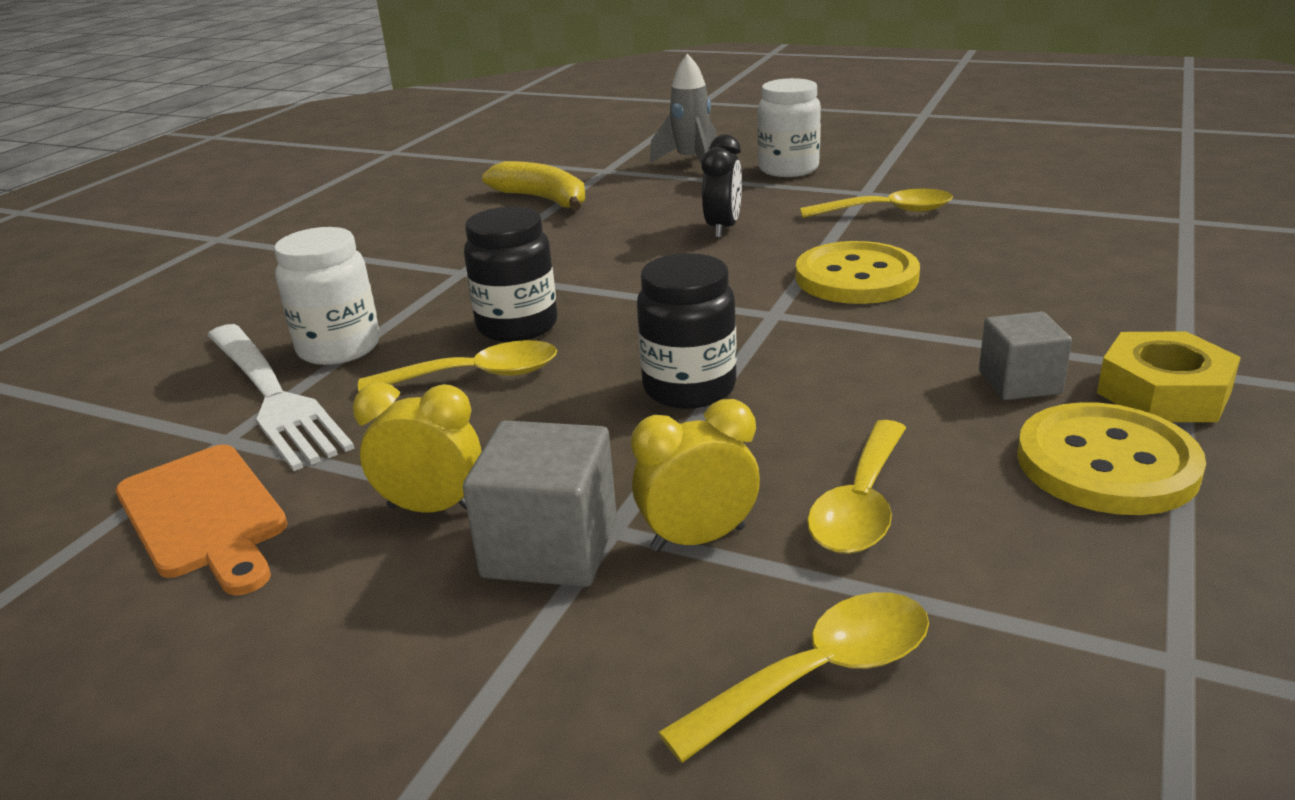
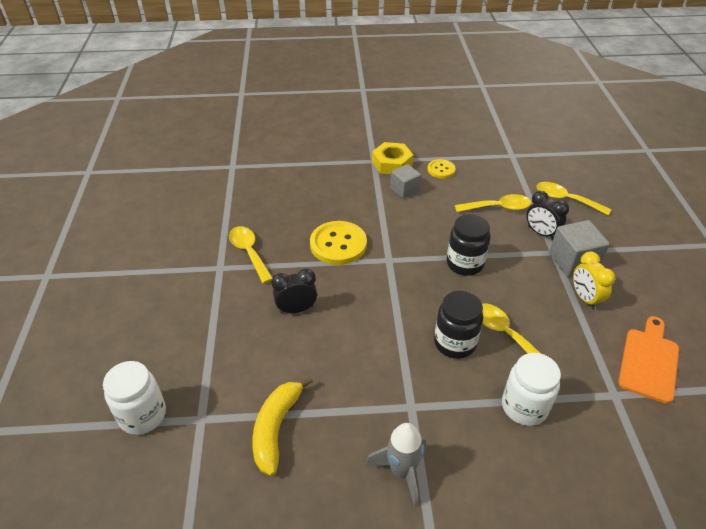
camera: 120 degrees left, 15 degrees up
white fork [207,324,355,471] -> none
yellow clock [631,399,760,552] -> black clock [526,191,569,240]
grey rocket [649,54,717,163] -> grey rocket moved to [365,423,426,507]
white jar [758,78,821,177] -> white jar moved to [103,361,166,435]
yellow button [1017,402,1206,515] -> yellow button [428,159,455,179], size x0.56

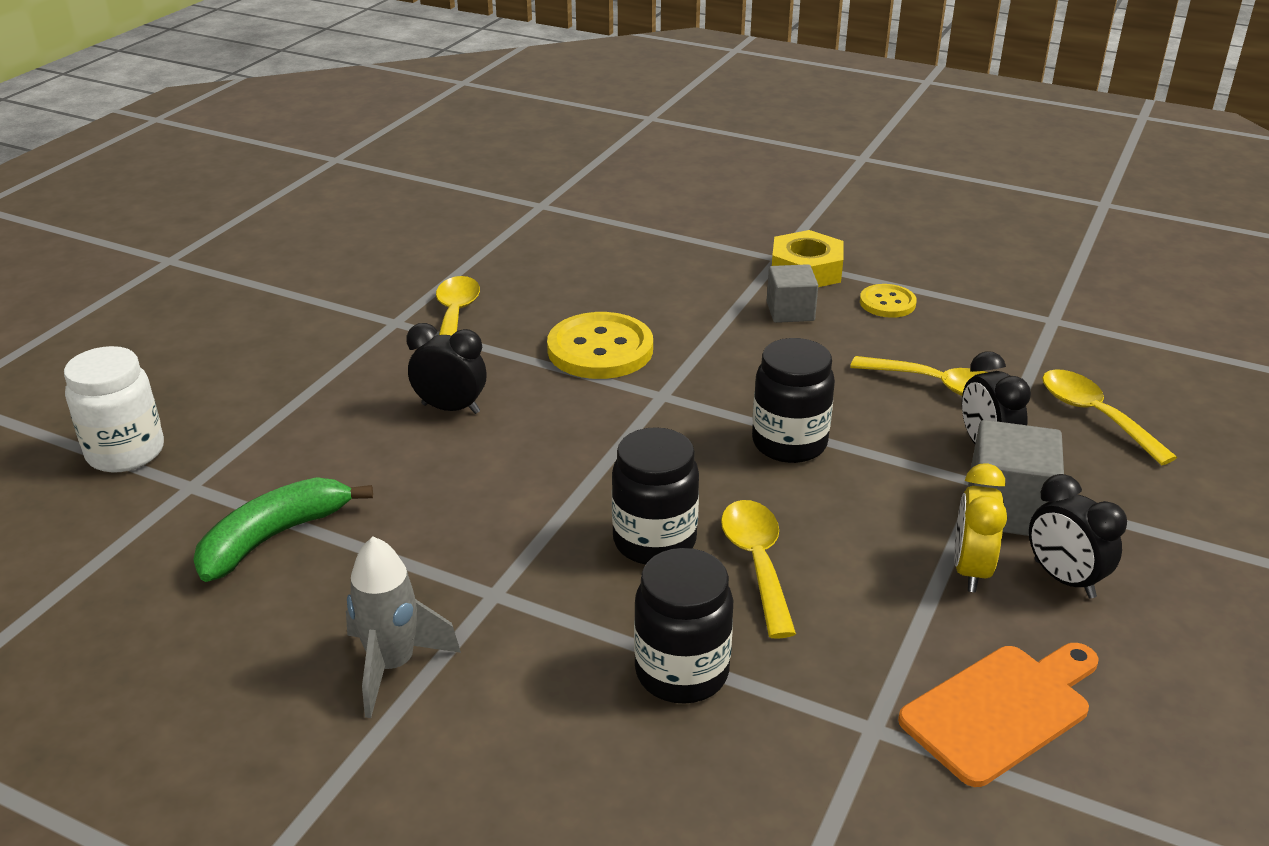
camera: 30 degrees right, 10 degrees down
yellow banana [252,376,313,476] -> green banana [193,477,373,582]
white jar [502,353,561,426] -> black jar [634,548,733,704]
none -> black clock [1029,474,1127,598]

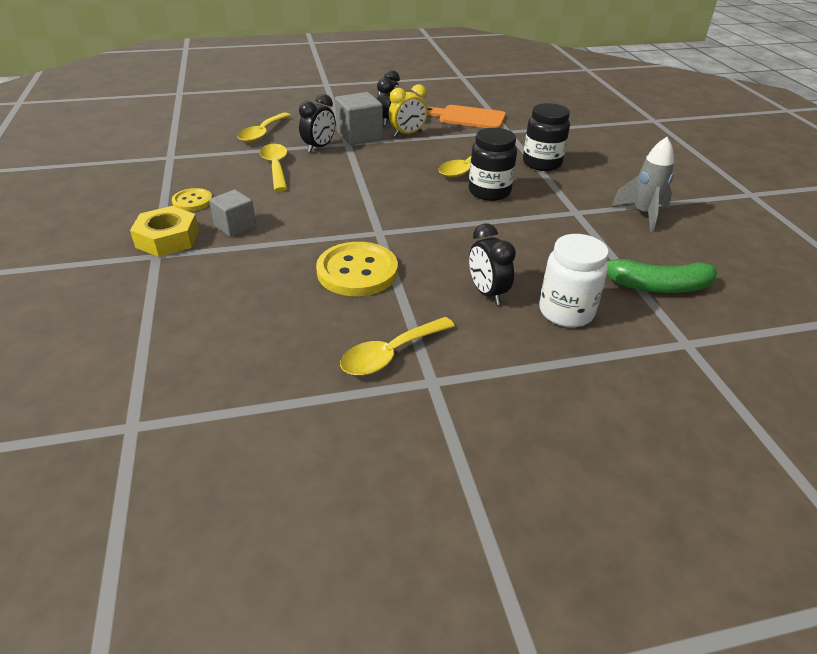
camera: 130 degrees left, 5 degrees up
white jar [64,346,164,473] -> white jar moved to [539,234,609,327]
black jar [752,338,835,463] -> none

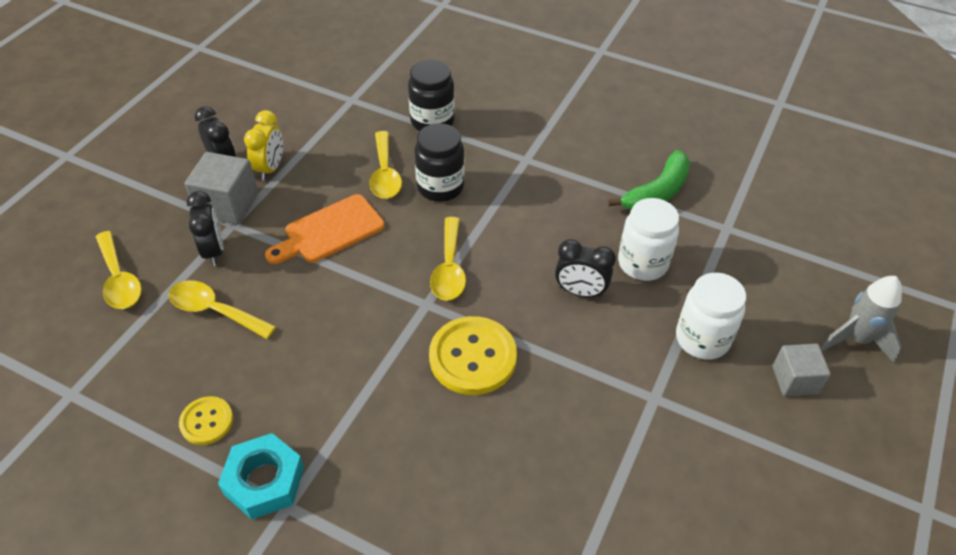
camera: 50 degrees left, 10 degrees up
yellow nut [130,206,199,257] -> turquoise nut [218,433,304,519]
grey cube [209,190,256,237] -> grey cube moved to [772,343,831,396]
yellow spoon [340,317,455,376] -> yellow spoon moved to [430,217,466,301]
orange cutting board [427,105,506,128] -> orange cutting board moved to [265,194,385,264]
grey rocket [611,137,674,232] -> grey rocket moved to [821,276,902,363]
none -> white jar [676,273,746,360]

